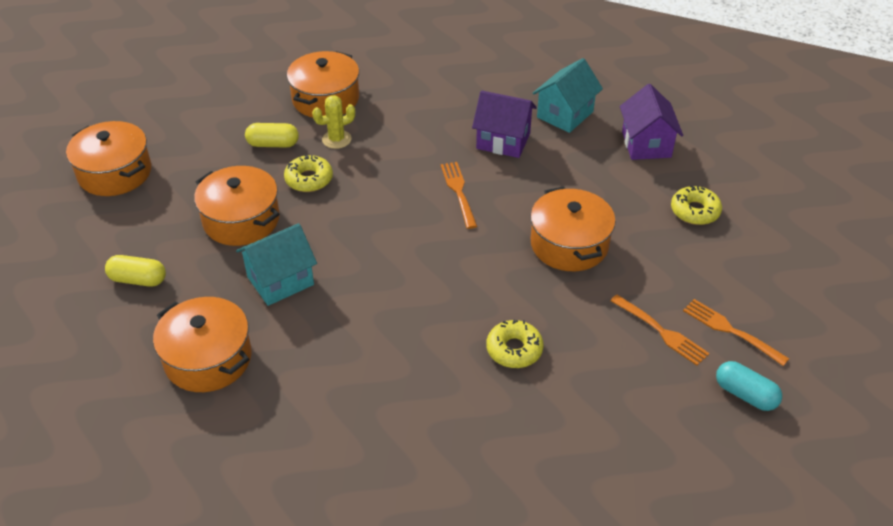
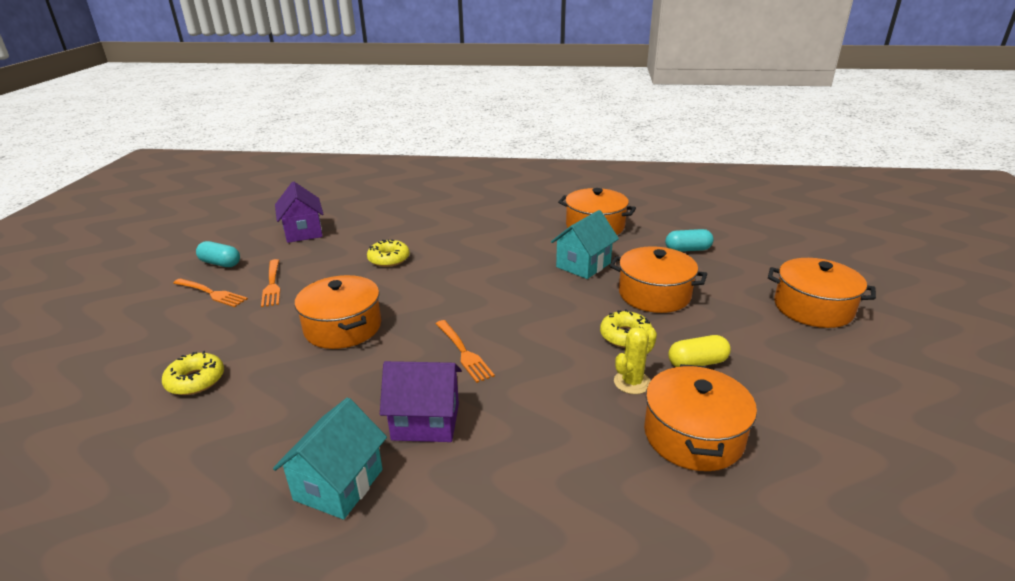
camera: 165 degrees right, 15 degrees down
yellow capsule [105,255,166,287] -> turquoise capsule [665,229,714,252]
orange fork [610,295,710,366] -> orange fork turned 135 degrees counterclockwise [261,259,280,307]
purple house [620,84,683,160] -> purple house moved to [275,182,323,243]

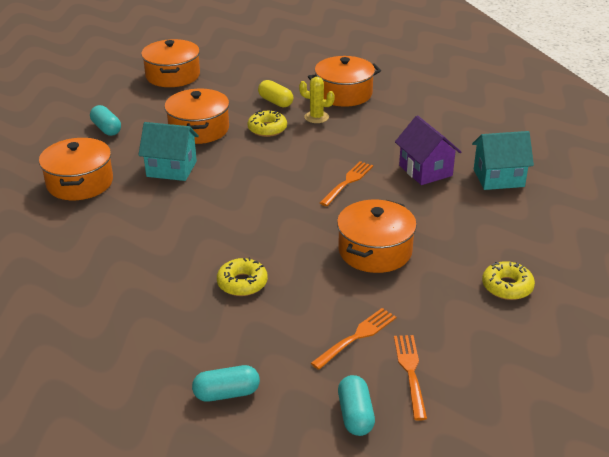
camera: 120 degrees left, 5 degrees up
purple house [275,182,323,243] -> turquoise capsule [192,365,260,402]

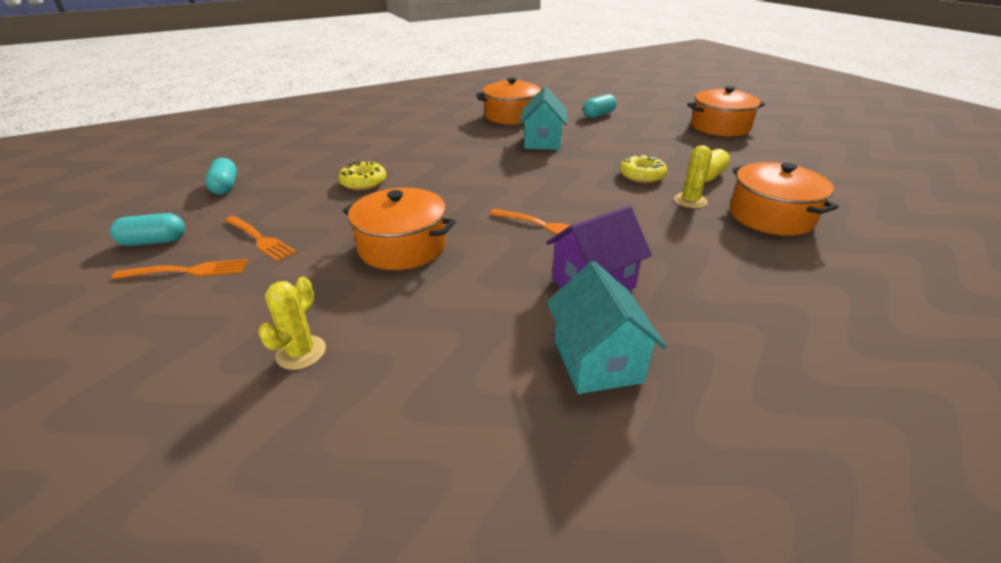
camera: 85 degrees right, 0 degrees up
orange pot [164,89,229,144] -> none
yellow donut [482,261,535,300] -> yellow cactus [258,277,326,370]

